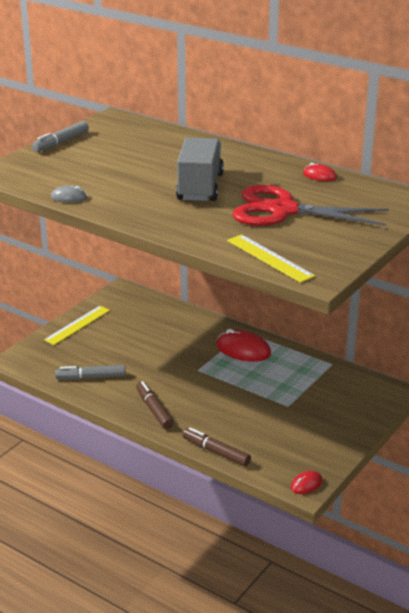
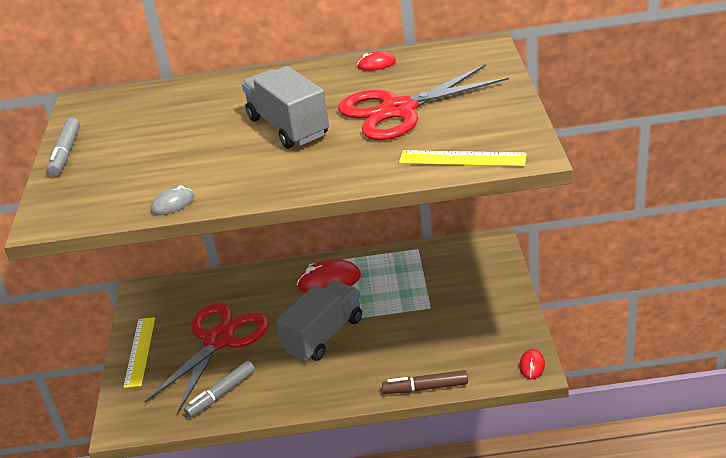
camera: 35 degrees left, 5 degrees up
brown marker [136,381,174,429] -> none
none -> red scissors [144,303,269,414]
none -> grey truck [276,280,362,361]

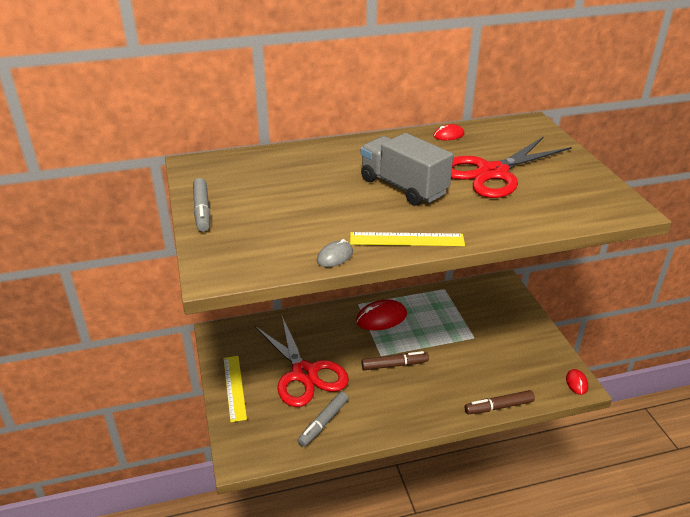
camera: 15 degrees left, 0 degrees up
red scissors [144,303,269,414] -> red scissors turned 135 degrees clockwise [255,316,349,407]
grey truck [276,280,362,361] -> brown marker [362,351,429,370]
yellow ruler [399,150,527,166] -> yellow ruler moved to [350,232,465,246]

